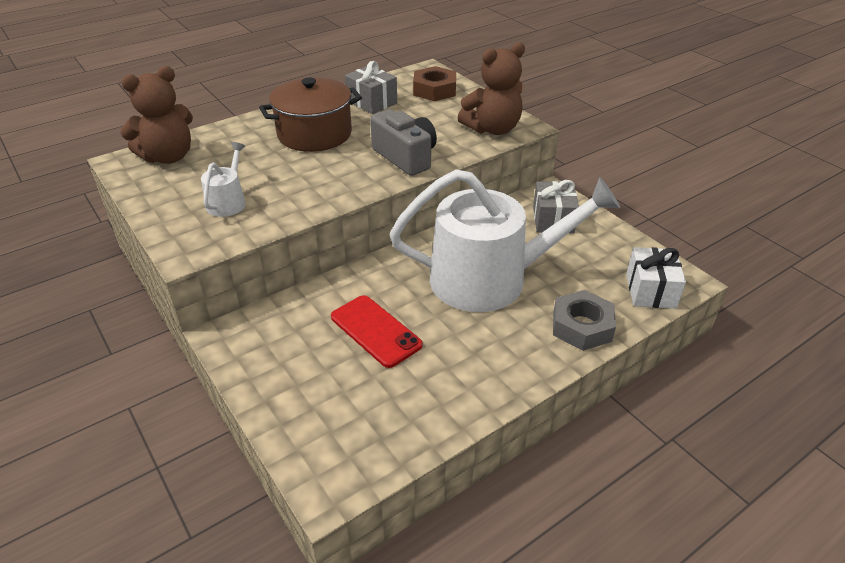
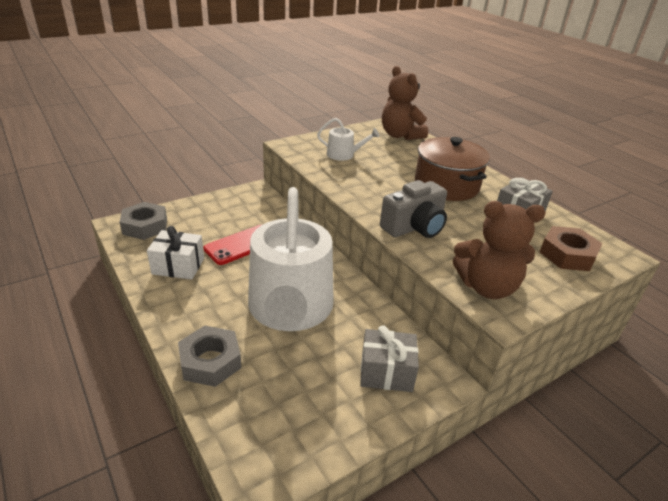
camera: 90 degrees right, 5 degrees down
brown teddy bear [457,42,525,135] -> brown teddy bear turned 60 degrees counterclockwise [453,201,546,299]
white gift [626,247,686,309] -> white gift moved to [147,226,204,280]
none -> grey nut [120,202,167,240]

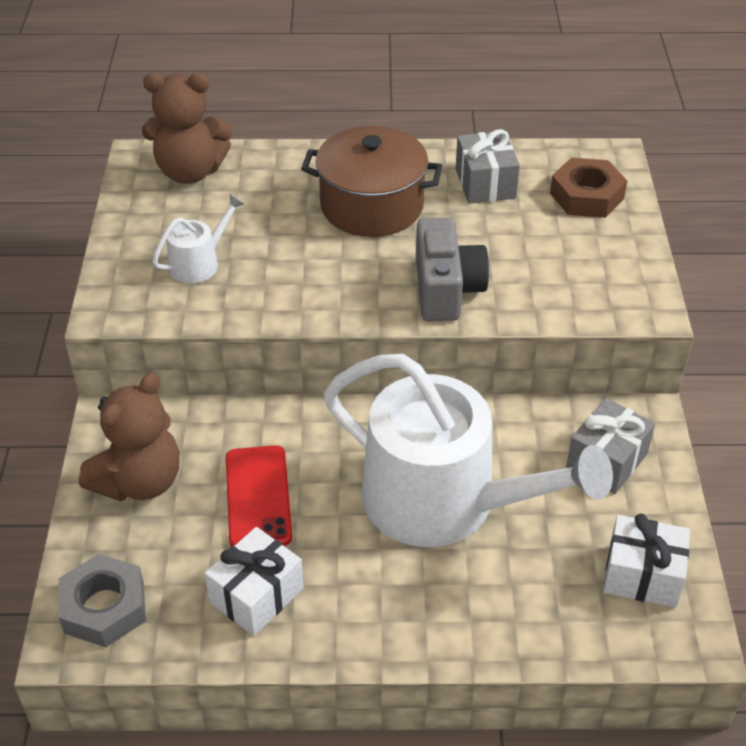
camera: 55 degrees left, 10 degrees up
grey nut [178,326,242,387] -> none
brown teddy bear [453,201,546,299] -> brown teddy bear moved to [79,373,180,501]
none -> white gift [603,514,690,608]

